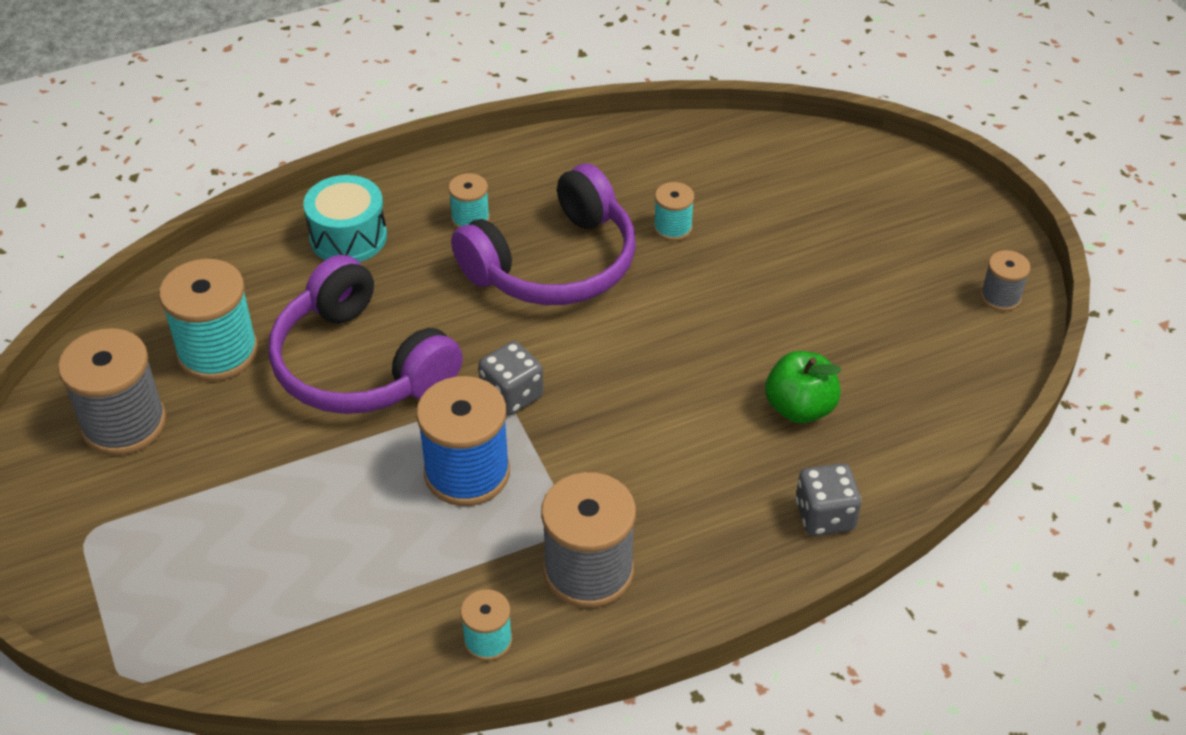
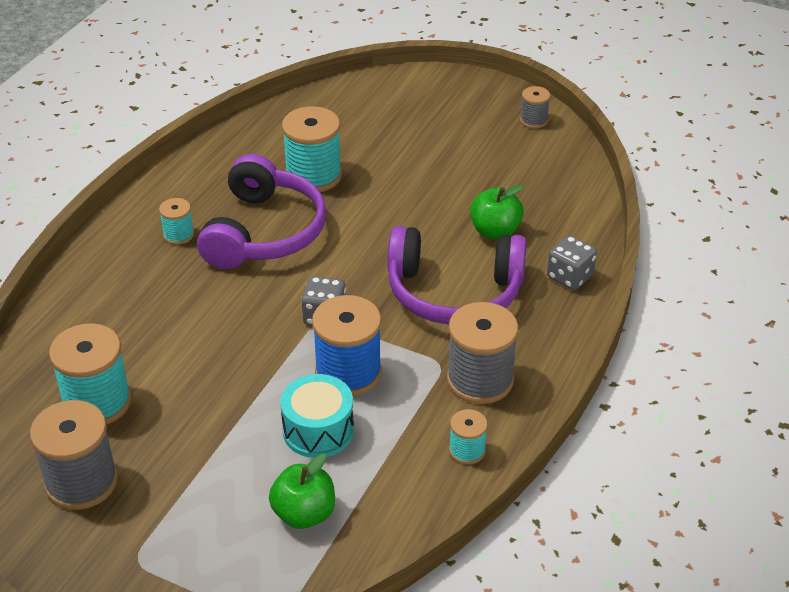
camera: 40 degrees left, 5 degrees down
purple headphones [269,255,463,414] -> purple headphones moved to [387,226,527,325]
turquoise drum [303,175,387,262] -> turquoise drum moved to [280,374,354,458]
turquoise spool [654,182,694,241] -> turquoise spool [282,106,342,192], size x1.93
none -> green apple [269,453,335,529]

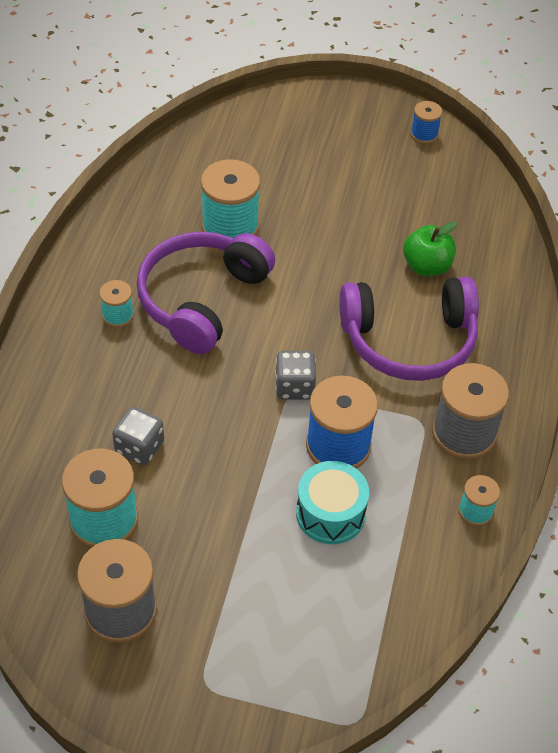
camera: 15 degrees left, 10 degrees up
purple headphones [197,154,326,269] -> purple headphones turned 150 degrees counterclockwise [137,232,275,354]
green apple [269,453,335,529] -> none
grey spool [520,86,550,128] -> blue spool [411,101,442,144]
grey dice [547,235,597,290] -> grey dice moved to [112,407,164,465]

